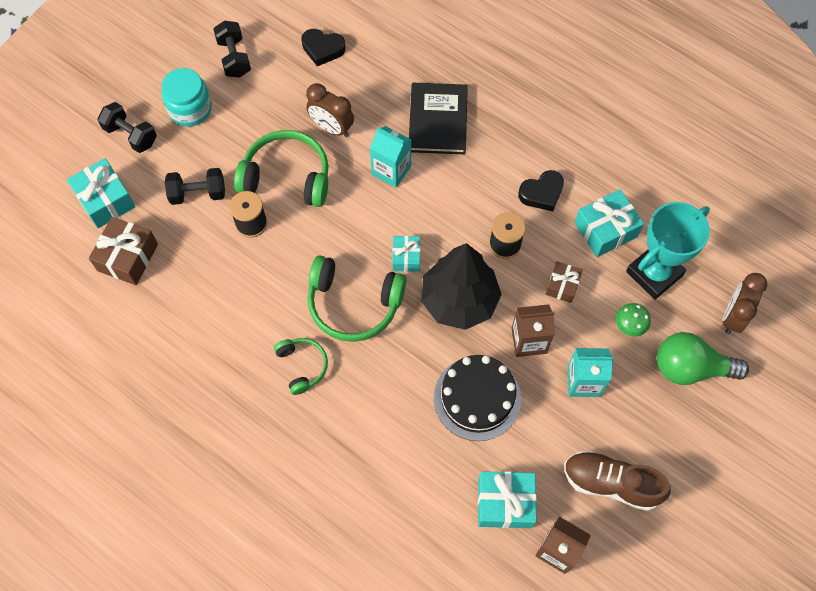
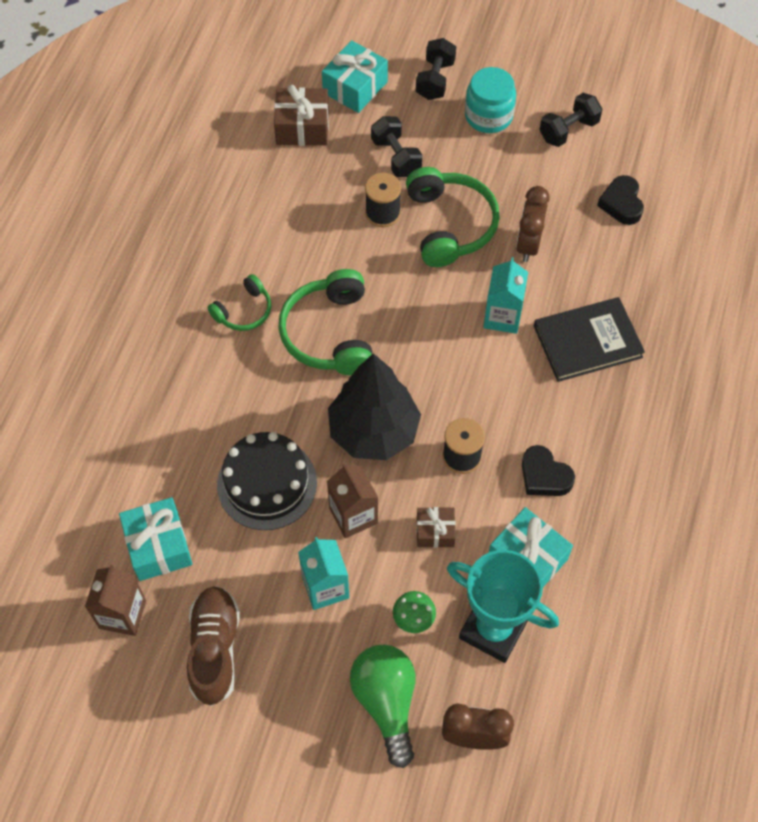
camera: 70 degrees right, 5 degrees down
turquoise gift [392,236,420,272] -> none

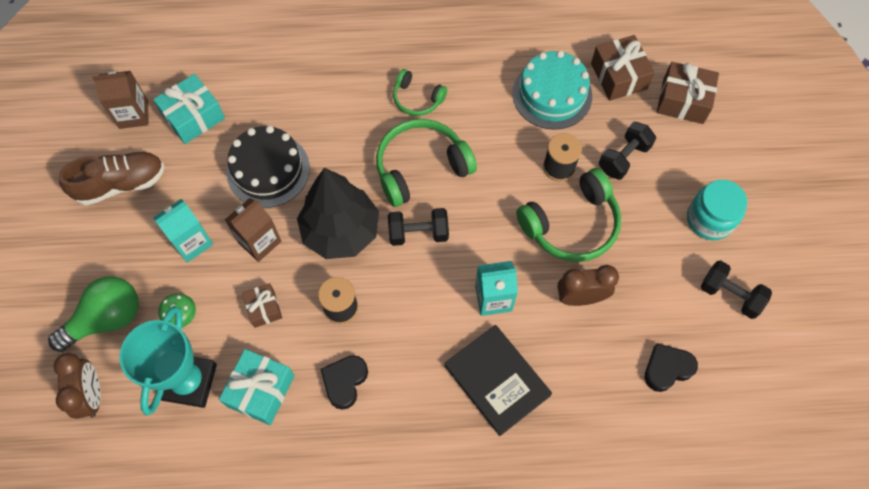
camera: 70 degrees right, 5 degrees up
turquoise gift [322,40,388,113] -> brown gift [657,62,719,124]
black dumbbell [416,38,456,100] -> black dumbbell moved to [388,208,449,246]
none -> turquoise cake [512,50,592,130]

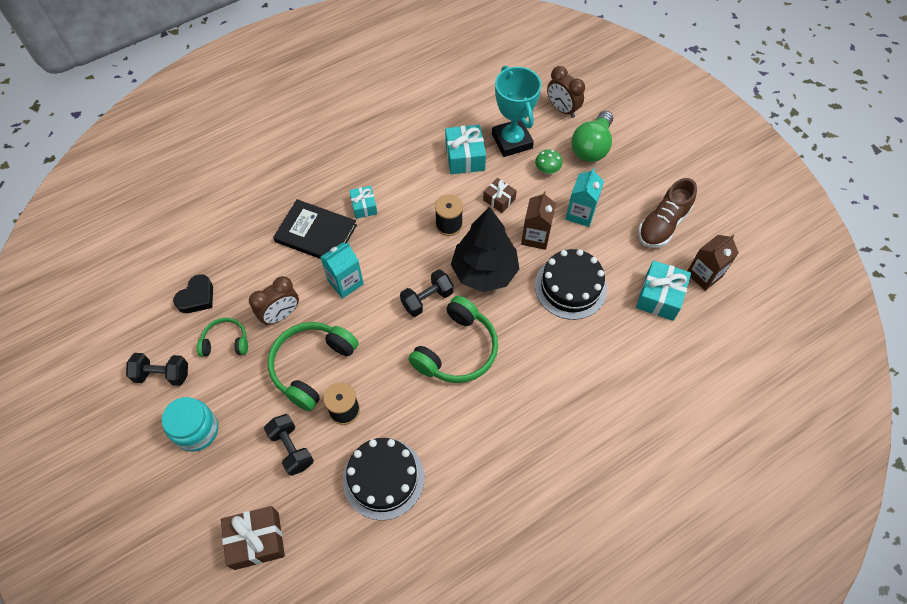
camera: 150 degrees right, 5 degrees down
black heart [320,355,368,410] -> none
green headphones [393,69,447,116] -> green headphones moved to [197,318,248,357]
turquoise cake [512,50,592,130] -> black cake [343,438,424,520]
brown gift [591,35,655,101] -> none
black dumbbell [599,122,656,180] -> black dumbbell turned 45 degrees counterclockwise [264,414,314,476]
none -> turquoise gift [349,186,377,219]

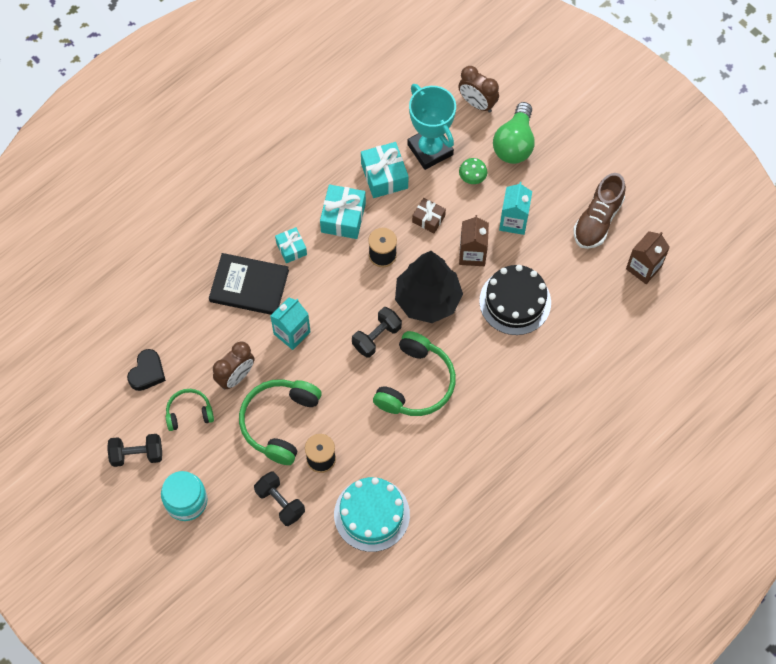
camera: 10 degrees left, 5 degrees up
brown gift [221,506,285,570] -> none
black cake [343,438,424,520] -> turquoise cake [334,477,410,552]
turquoise gift [636,260,691,321] -> turquoise gift moved to [320,184,366,239]

